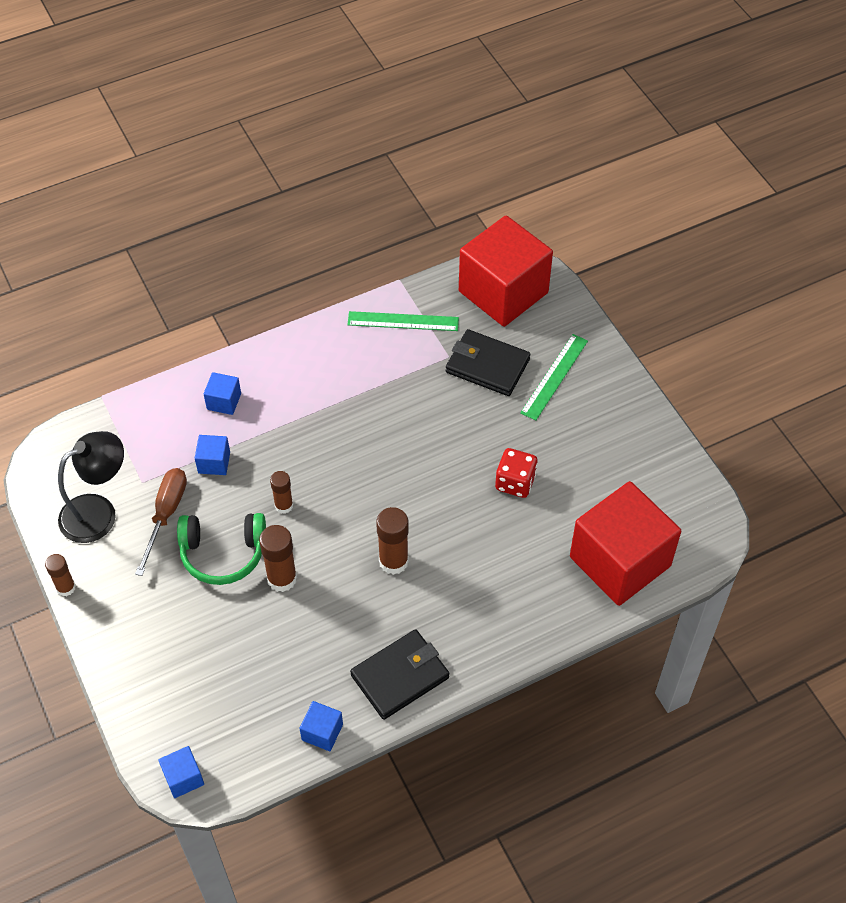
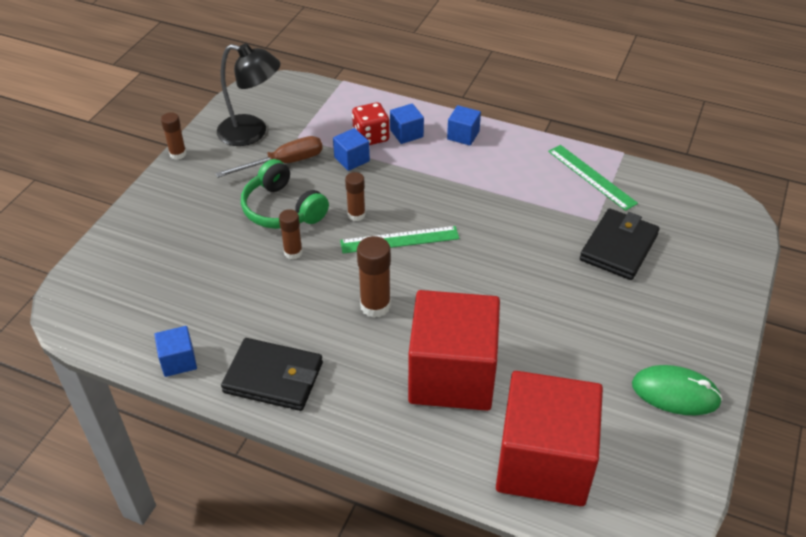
camera: 50 degrees right, 10 degrees down
blue cube [158,746,204,798] -> blue cube moved to [447,105,481,146]
brown glue stick [259,525,297,592] -> brown glue stick [279,209,303,260], size x0.64
black wallet [446,329,530,396] -> black wallet turned 45 degrees clockwise [580,208,660,280]
red cube [459,215,553,327] -> red cube moved to [408,290,500,411]
red dice [495,448,538,498] -> red dice moved to [352,102,389,145]
green ruler [520,334,588,421] -> green ruler moved to [340,226,459,254]
none -> green mouse [632,365,723,415]

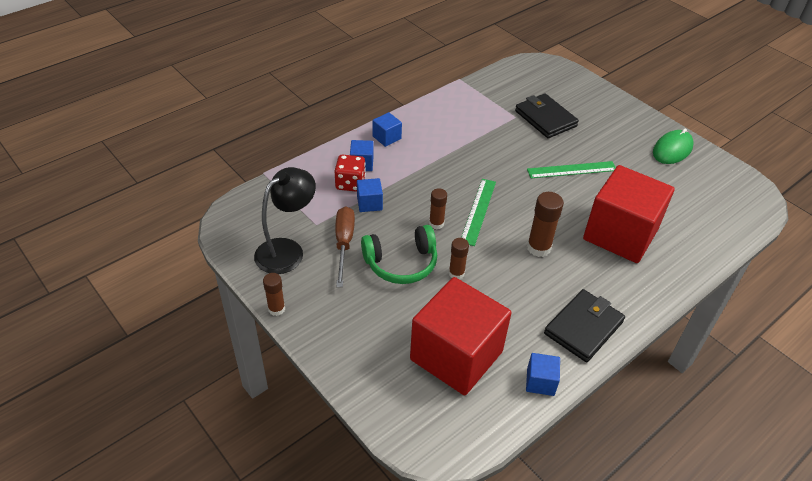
camera: 65 degrees left, 0 degrees up
red cube [496,371,603,506] -> red cube moved to [410,277,512,396]
green ruler [548,145,638,211] -> green ruler moved to [527,161,616,178]

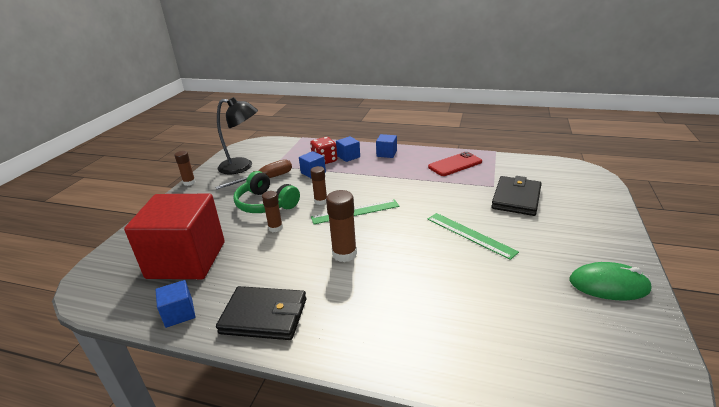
camera: 60 degrees right, 15 degrees down
red cube [583,165,675,263] -> none
none -> red phone [428,152,482,176]

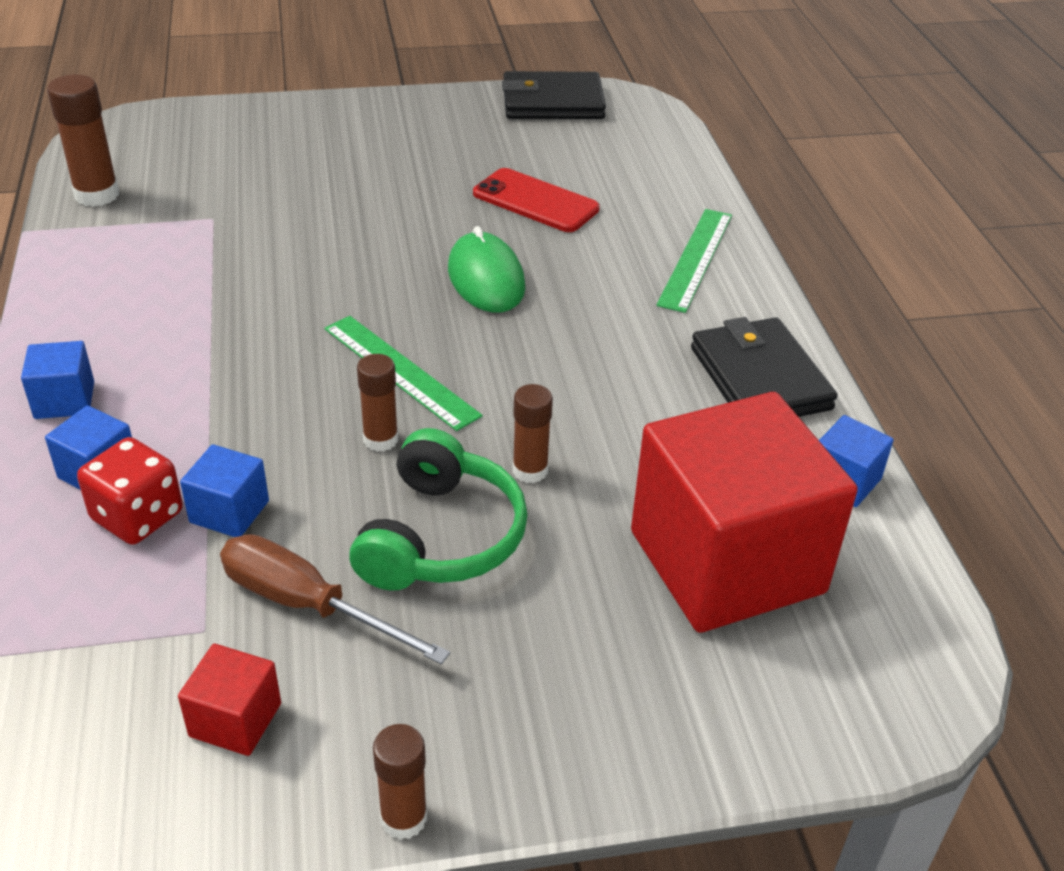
camera: 120 degrees left, 10 degrees up
black lamp [217,97,258,175] -> red cube [178,644,281,756]
brown glue stick [326,190,357,262] -> brown glue stick moved to [47,74,119,207]
red phone [428,152,482,176] -> red phone moved to [473,168,600,232]
green ruler [428,213,519,260] -> green ruler moved to [656,209,732,313]
black wallet [491,176,542,216] -> black wallet moved to [502,71,606,119]
green mouse [570,262,652,301] -> green mouse moved to [448,226,526,313]

